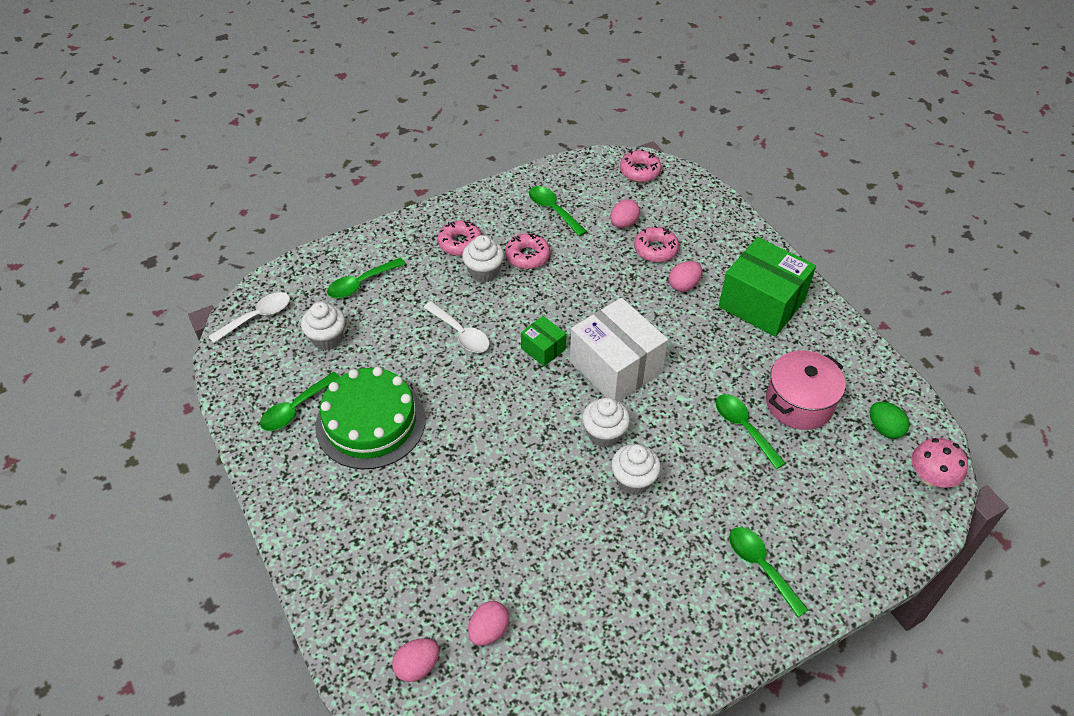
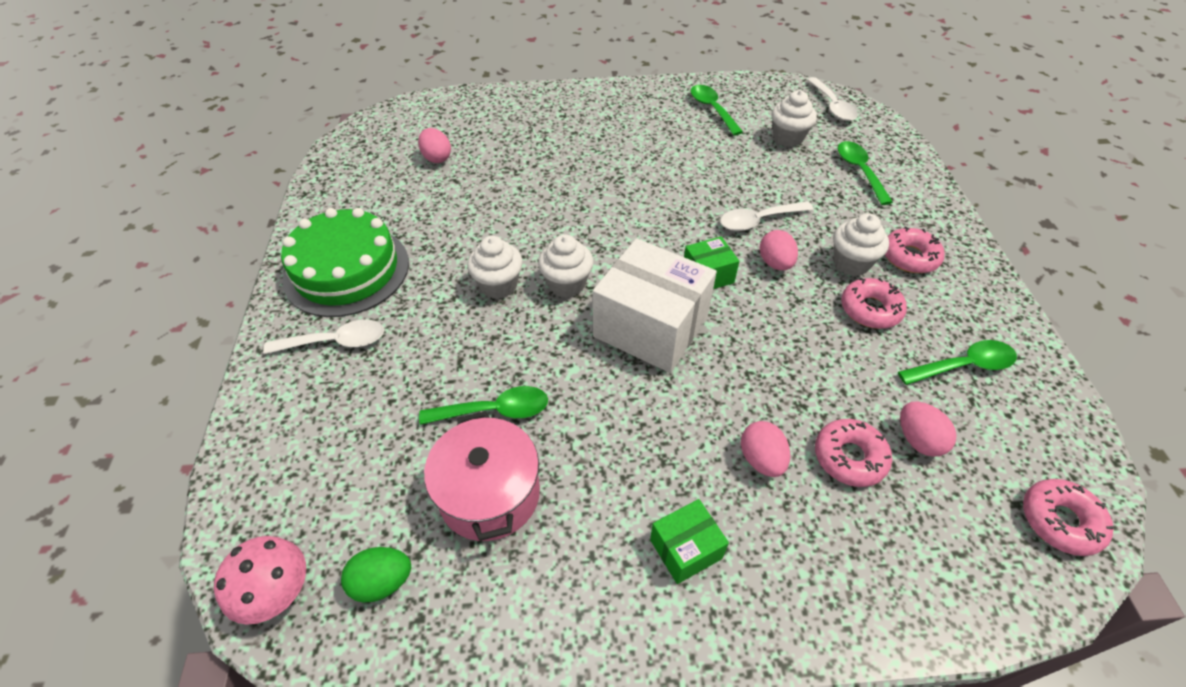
camera: 115 degrees right, 0 degrees up
green cake [315,367,425,469] -> green cake moved to [281,208,409,317]
pink egg [392,638,439,682] -> pink egg moved to [760,230,798,271]
white box [570,298,668,401] -> white box turned 45 degrees clockwise [592,238,717,373]
green box [719,237,816,337] -> green box [650,499,729,584], size x0.49
green spoon [729,527,808,617] -> white spoon [263,319,384,354]

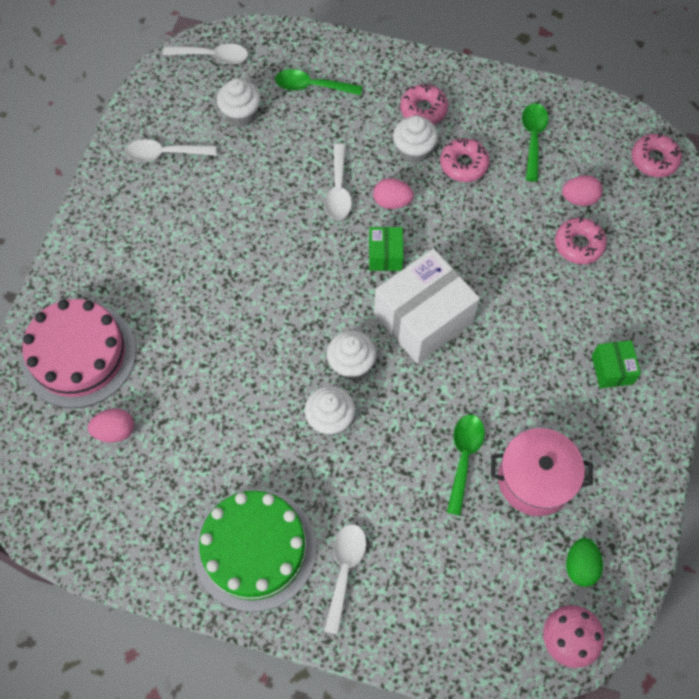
camera: 70 degrees left, 15 degrees up
green spoon [690,85,743,135] -> white spoon [125,139,217,162]
pink egg [741,421,790,477] -> none
none -> pink cake [22,299,136,408]

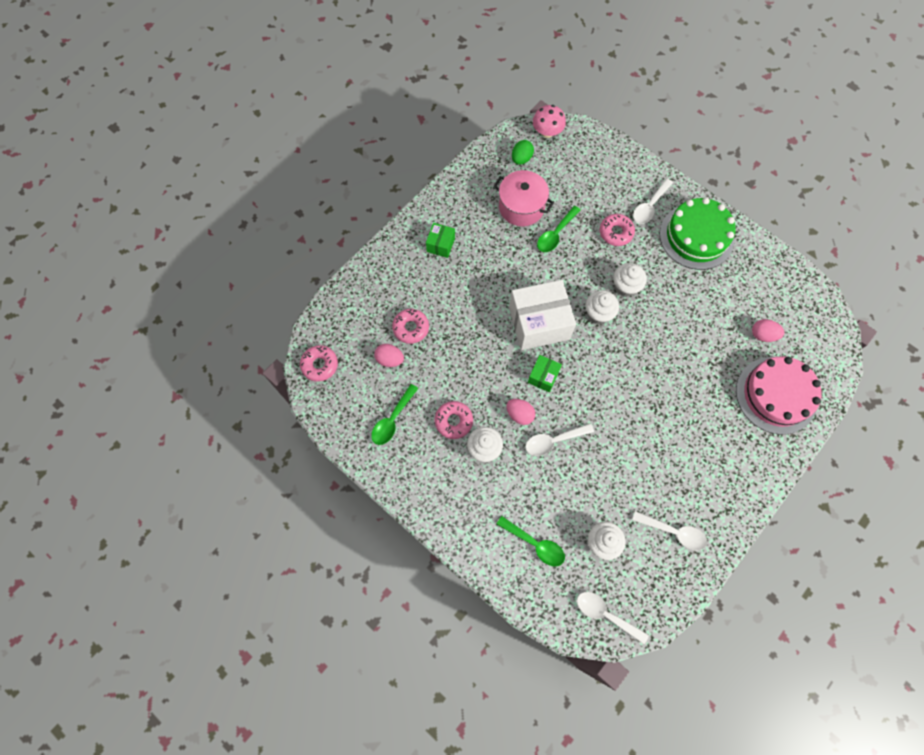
camera: 155 degrees left, 5 degrees up
white spoon [324,144,352,220] -> white spoon turned 135 degrees counterclockwise [525,423,594,456]
pink donut [400,84,448,125] -> pink donut moved to [600,214,635,246]

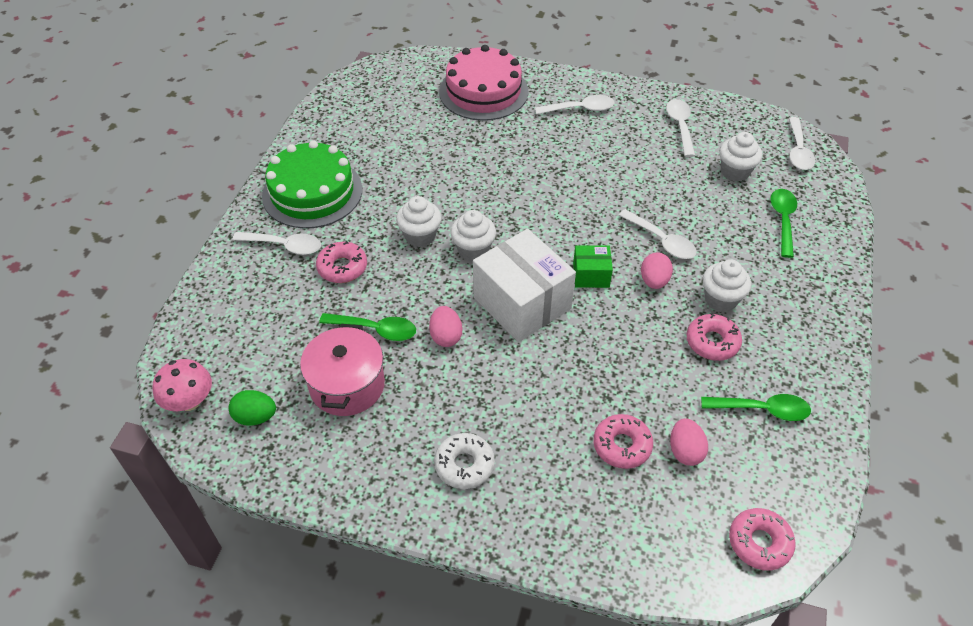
camera: 115 degrees left, 20 degrees down
green box [426,223,455,258] -> white donut [434,433,495,489]
pink egg [752,319,785,342] -> pink egg moved to [429,306,462,347]
none -> white spoon [535,95,614,115]

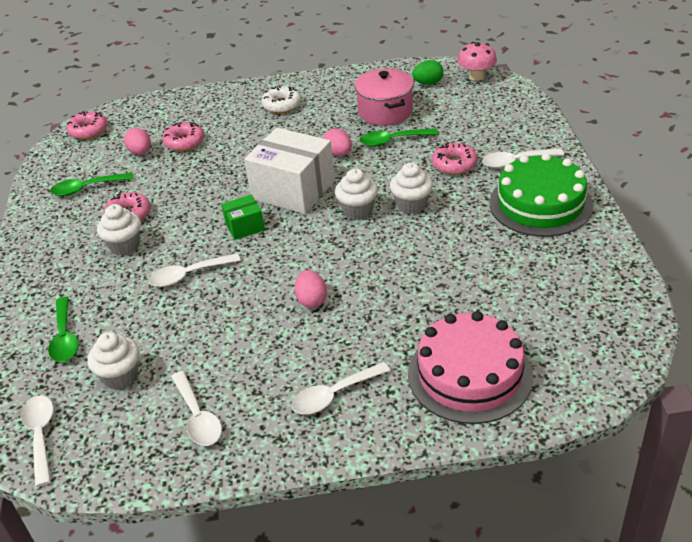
camera: 160 degrees right, 10 degrees down
white spoon [619,209,696,259] -> white spoon turned 45 degrees counterclockwise [148,253,241,287]
pink egg [641,253,673,289] -> pink egg moved to [294,270,327,308]

